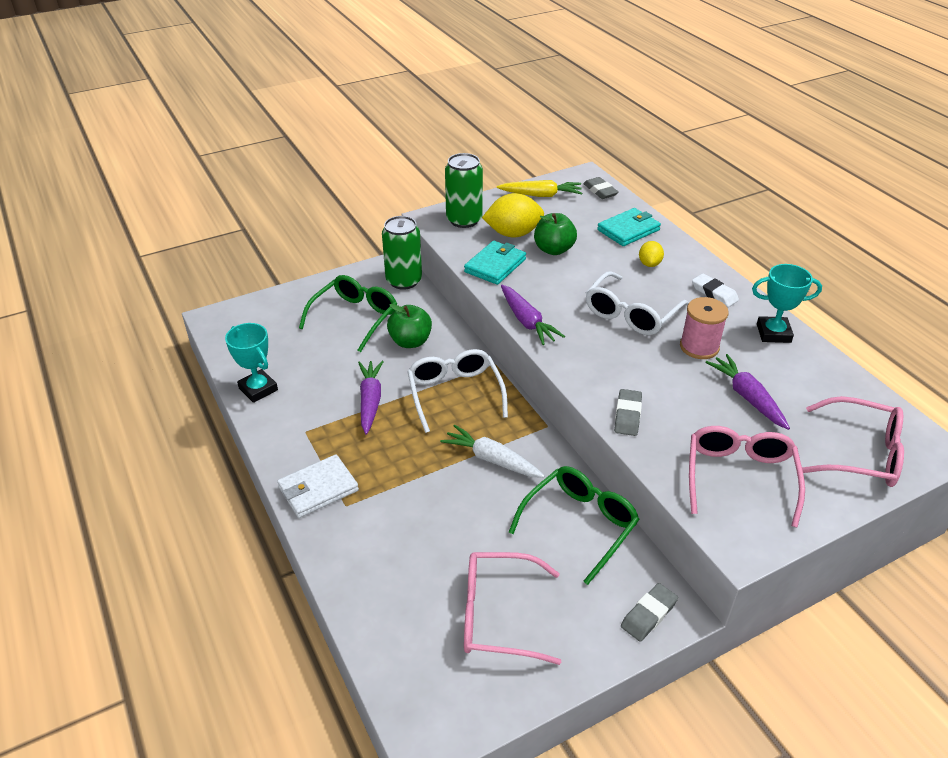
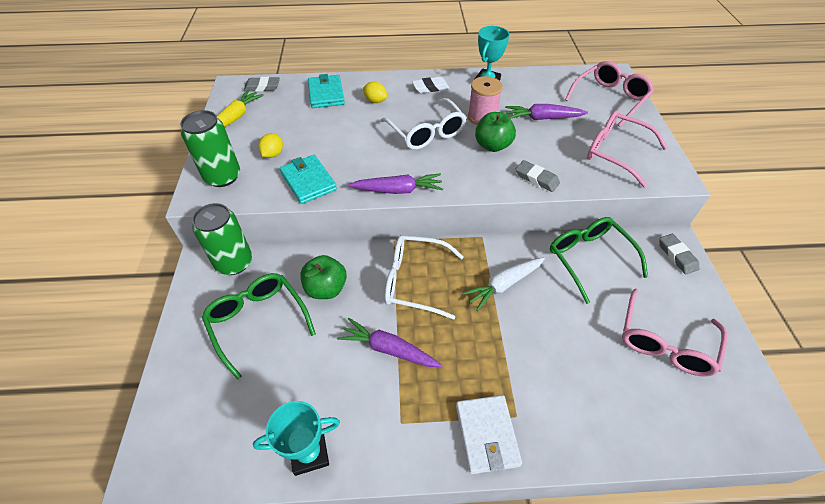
camera: 65 degrees left, 10 degrees up
yellow lemon [482,193,544,237] -> yellow lemon [258,133,283,158], size x0.55
green apple [534,213,577,255] -> green apple moved to [475,112,516,152]

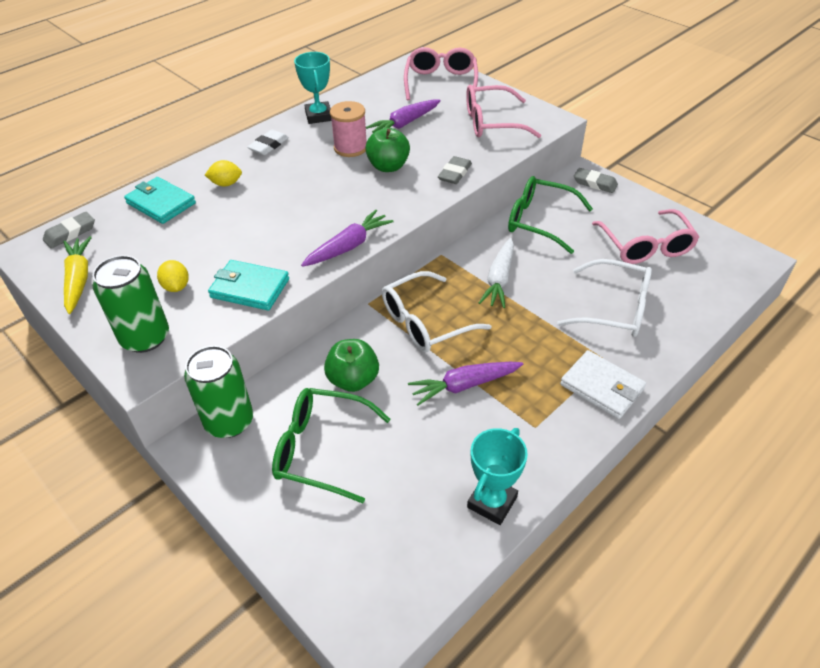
camera: 40 degrees left, 5 degrees down
white glasses [381,98,467,150] -> white glasses moved to [557,259,652,337]
grey eraser [516,160,560,192] -> grey eraser turned 60 degrees counterclockwise [438,156,472,184]

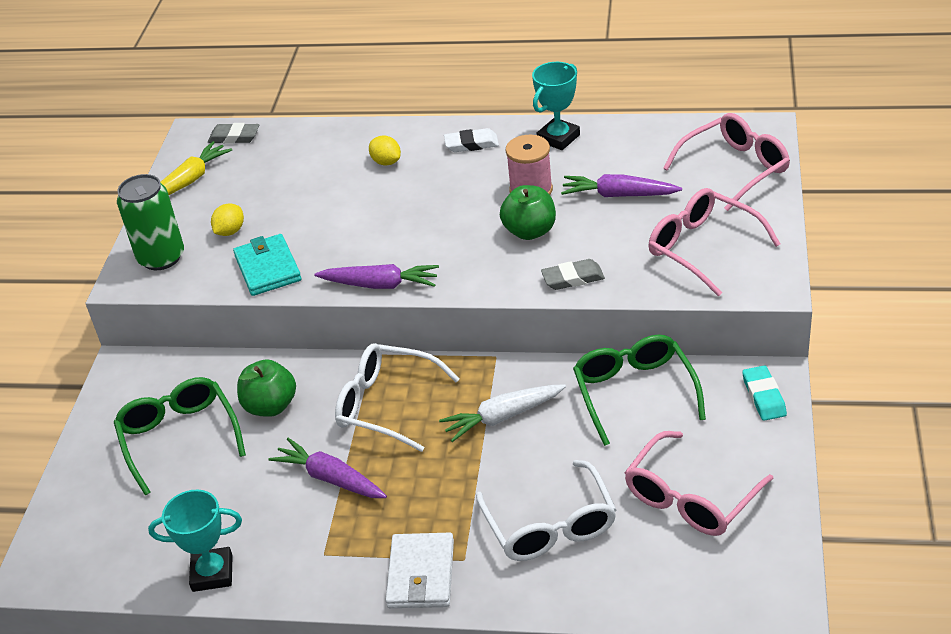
camera: 55 degrees right, 5 degrees down
turquoise wallet [124,177,196,224] -> none
green can [184,346,253,438] -> none
grey eraser [574,168,618,193] -> turquoise eraser [742,365,787,421]

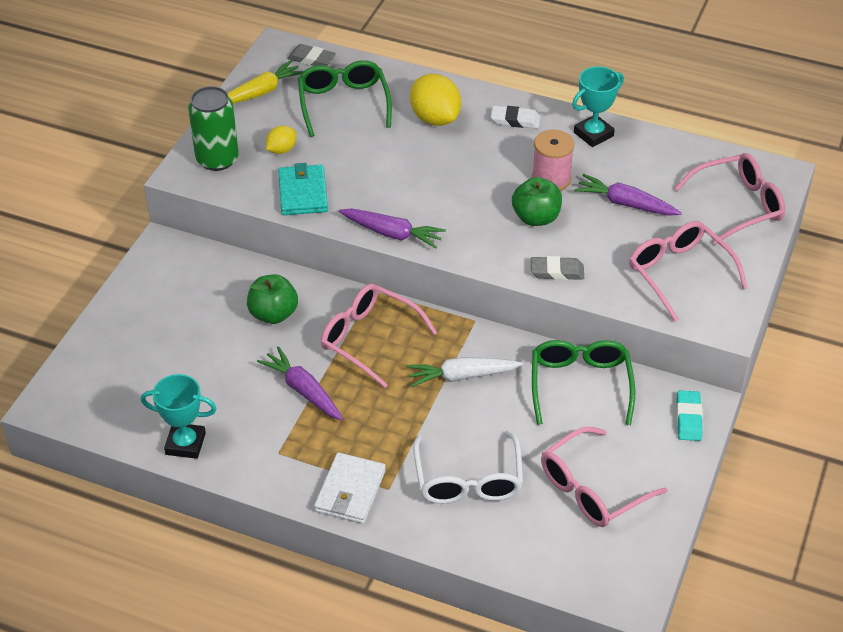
camera: 10 degrees right, 5 degrees up
green glasses [114,377,246,495] -> green glasses moved to [298,60,392,137]
white glasses [335,343,460,452] -> pink glasses [321,284,437,388]
yellow lemon [369,136,401,166] -> yellow lemon [410,74,461,126], size x1.83

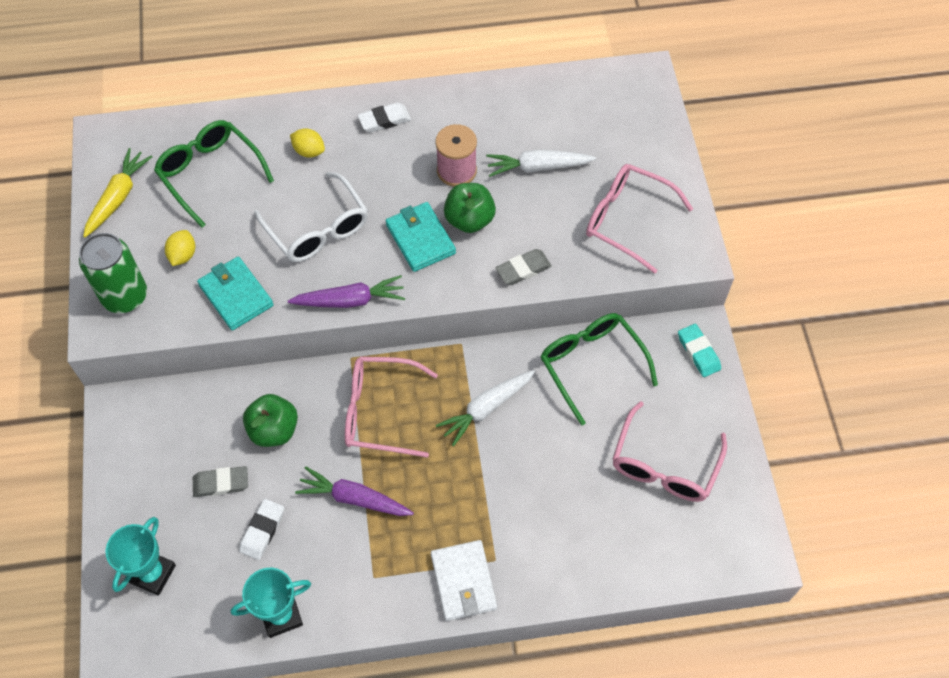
camera: 30 degrees left, 15 degrees up
grey eraser [287,44,336,66] -> grey eraser moved to [193,466,248,497]
yellow lemon [410,74,461,126] -> yellow lemon [290,128,325,158], size x0.55
white glasses [413,431,523,504] -> white glasses moved to [254,172,368,262]
turquoise trophy [572,66,624,147] -> turquoise trophy moved to [106,517,176,596]
purple carrot [574,174,682,216] -> white carrot [486,149,596,177]
pink glasses [674,153,785,245] -> none
none -> white eraser [239,499,284,560]
none -> turquoise wallet [386,202,456,272]

